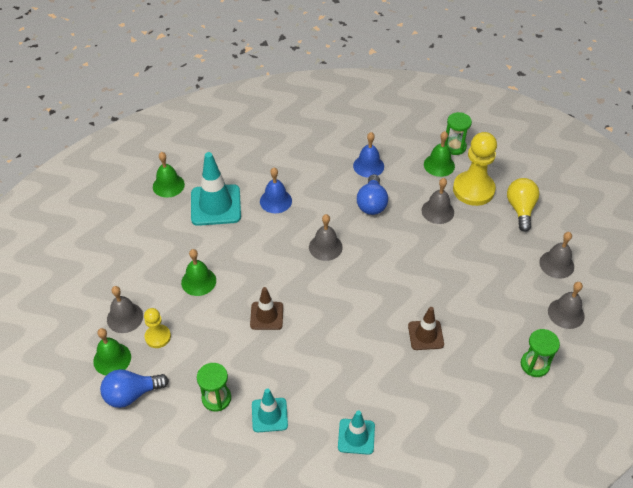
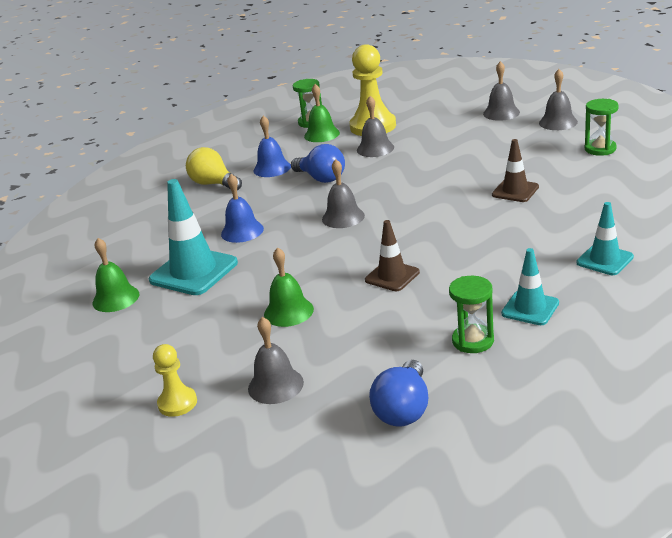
camera: 50 degrees left, 20 degrees down
green bell [93,328,131,375] -> none
yellow pawn [144,308,171,348] -> yellow pawn moved to [153,344,197,417]
yellow light bulb [507,178,539,232] -> yellow light bulb moved to [186,147,242,190]

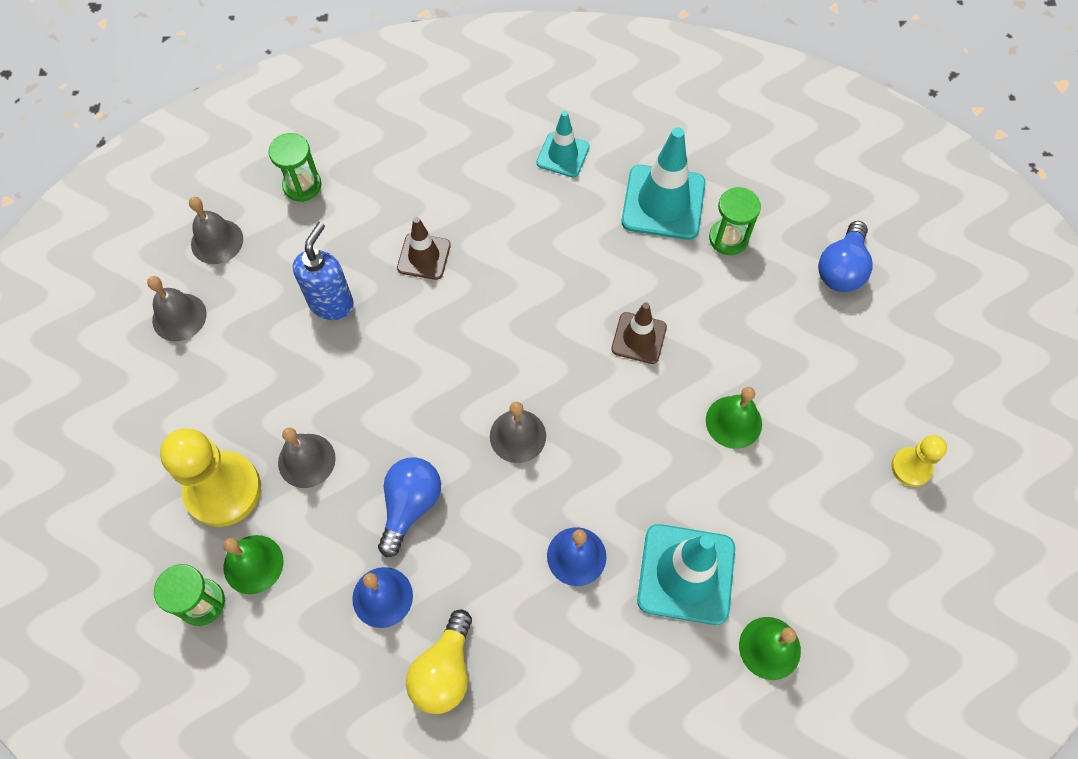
camera: 115 degrees left, 35 degrees up
grey bell [248,317,304,404] -> none
blue light bulb [369,360,428,426] -> blue light bulb turned 120 degrees clockwise [818,221,873,292]
turquoise traffic cone [501,248,559,325] -> turquoise traffic cone [621,127,706,240], size x1.70
none -> blue soap dispenser [293,222,354,320]

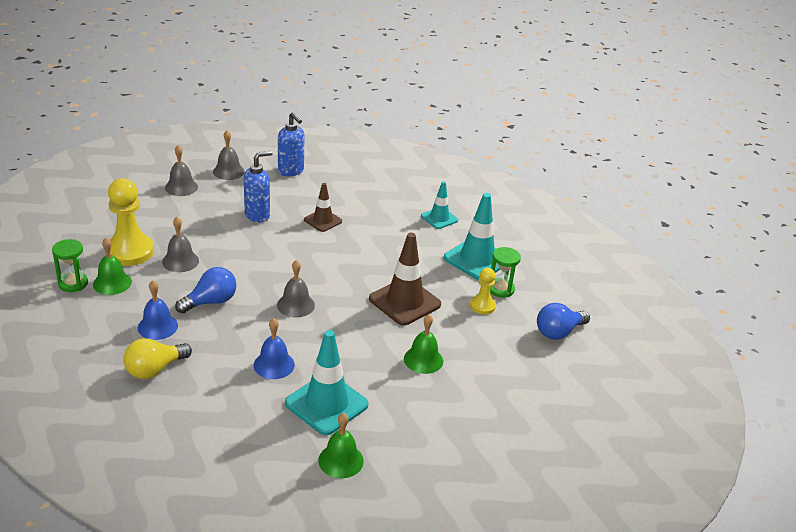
camera: 30 degrees right, 30 degrees down
green hourglass [268,133,322,202] -> blue soap dispenser [278,112,305,177]
brown traffic cone [611,302,667,364] -> brown traffic cone [369,233,441,325], size x1.70
yellow pawn [891,435,947,487] -> yellow pawn moved to [470,268,496,315]

